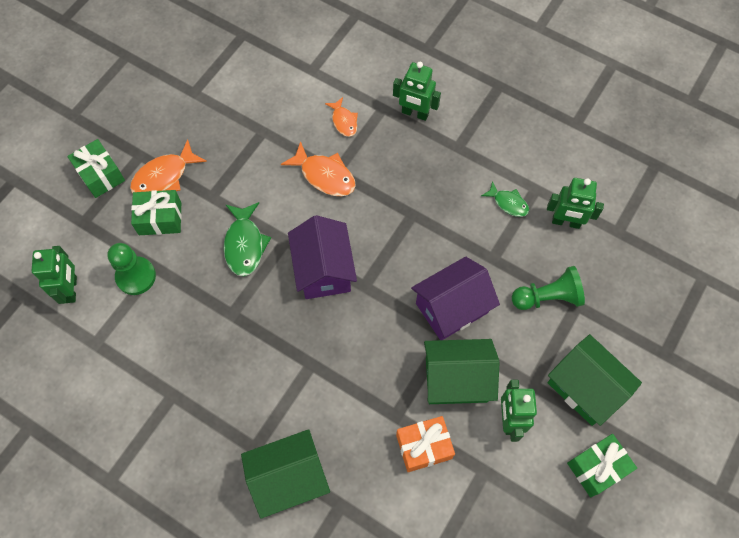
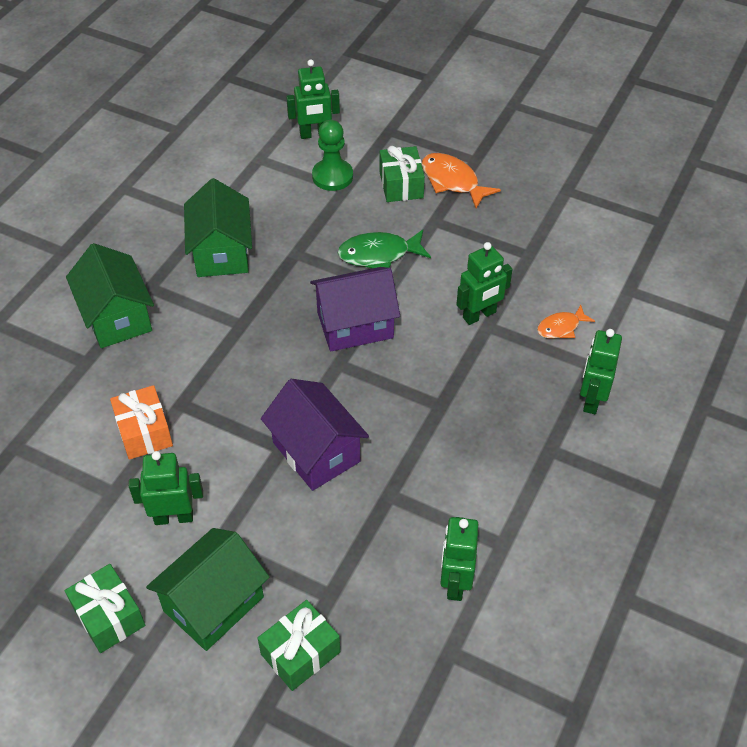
camera: 85 degrees right, 15 degrees down
green gift [67,139,125,198] -> green gift moved to [258,600,340,691]
orange fish [281,141,356,196] -> green robot [456,242,513,325]
green house [424,339,500,404] -> green house moved to [184,178,252,277]
green fish [481,181,529,217] -> none
green pawn [512,266,585,310] -> none

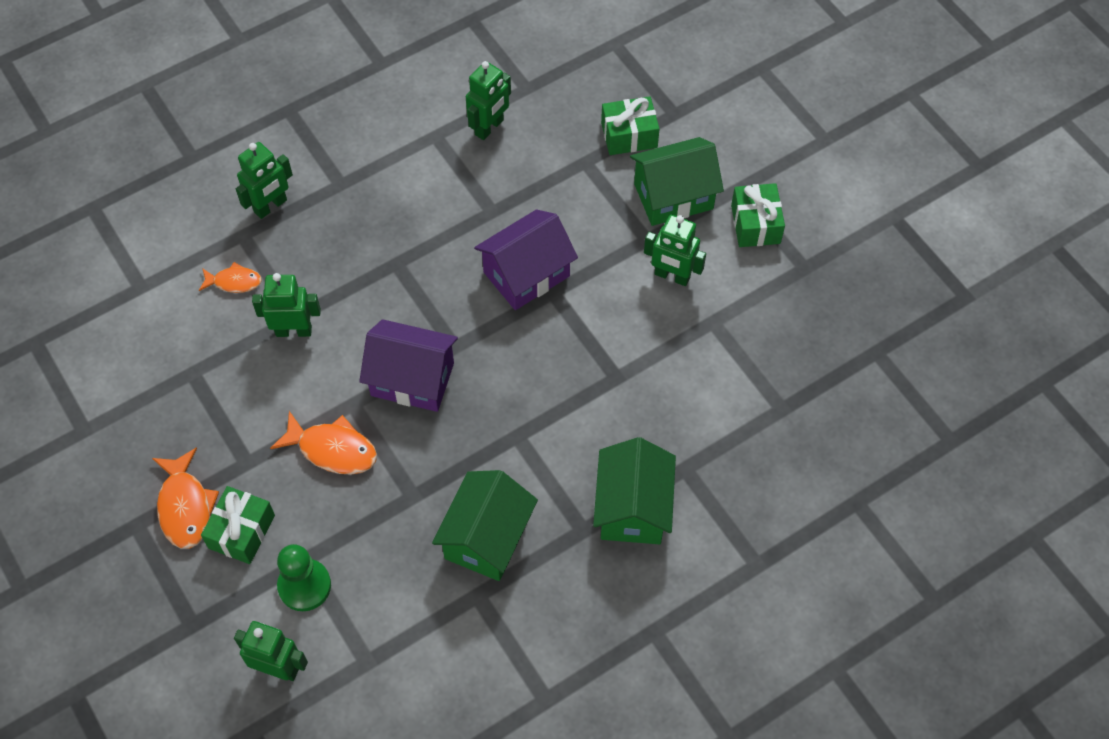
camera: 150 degrees left, 10 degrees up
orange gift [110,385,173,460] -> none
purple house [261,379,369,491] -> purple house turned 60 degrees clockwise [474,209,578,310]
green fish [337,230,431,268] -> orange fish [270,411,377,475]

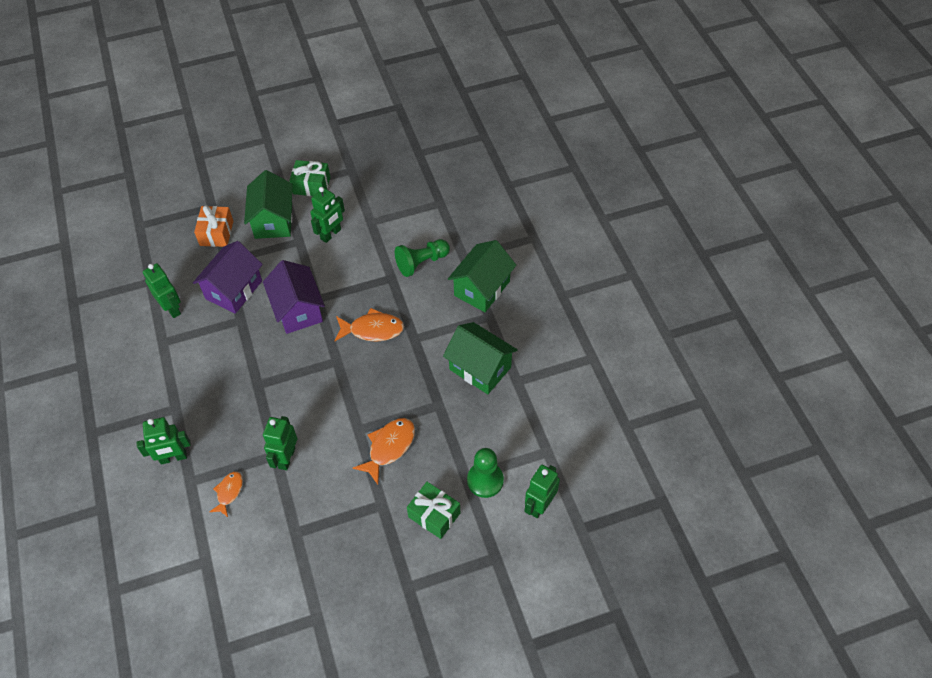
camera: 75 degrees left, 5 degrees down
orange fish [152,447,219,549] -> orange fish moved to [334,308,404,342]
green robot [236,142,293,219] -> green robot turned 105 degrees clockwise [136,417,191,465]
purple house [359,319,458,412] -> purple house moved to [193,241,263,314]
green house [593,437,676,544] -> green house turned 75 degrees counterclockwise [448,240,516,312]
green gift [601,96,660,155] -> orange gift [194,205,233,247]
none -> green pawn [395,239,450,277]

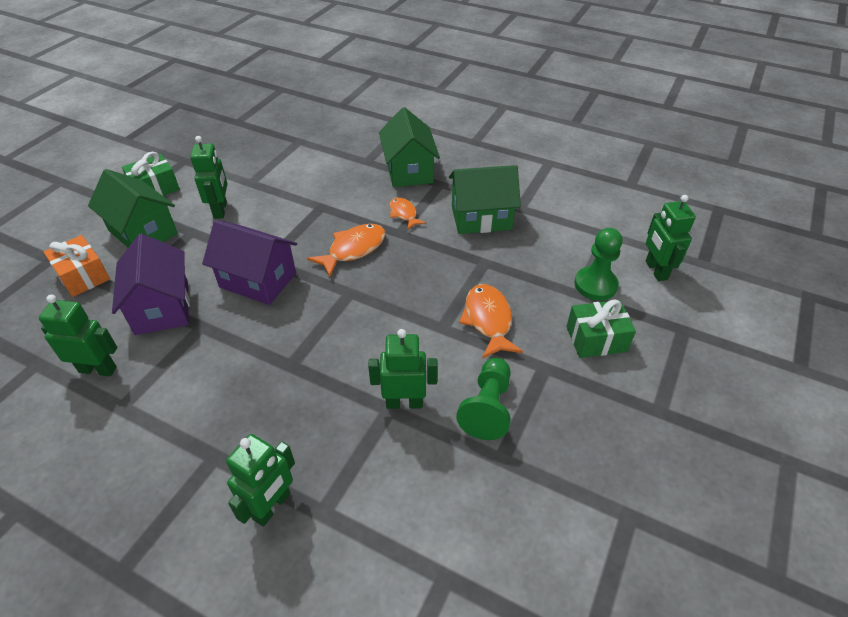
camera: 45 degrees left, 10 degrees down
orange fish [209,472,243,517] -> orange fish moved to [390,197,426,230]
green robot [263,416,297,470] -> green robot turned 120 degrees clockwise [368,329,438,409]
green pawn [395,239,450,277] -> green pawn moved to [456,358,511,440]

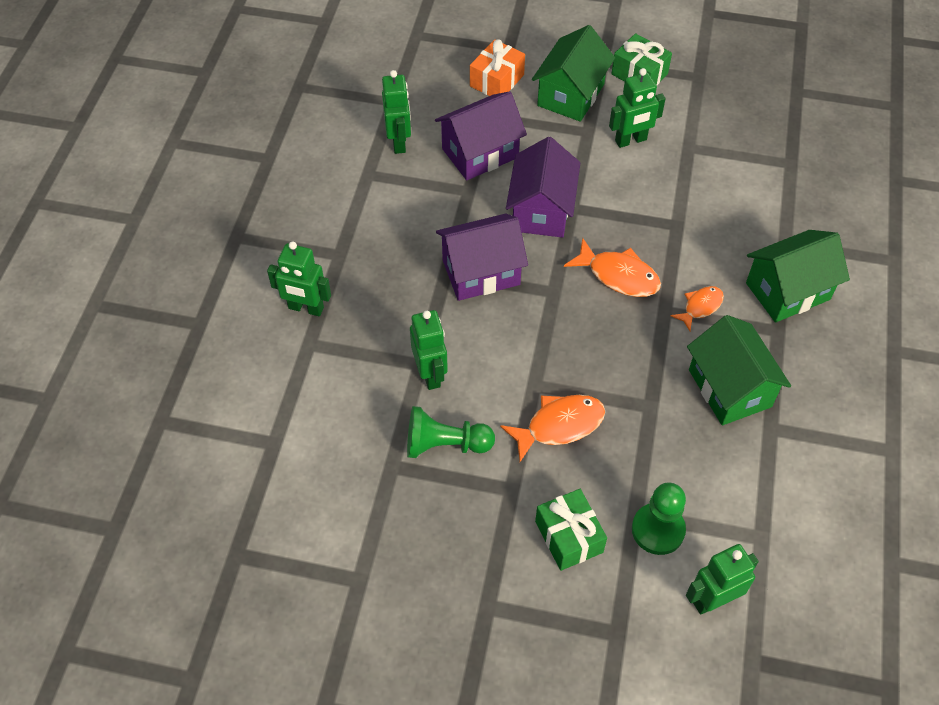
camera: 75 degrees right, 10 degrees up
none -> purple house [436,214,528,301]

